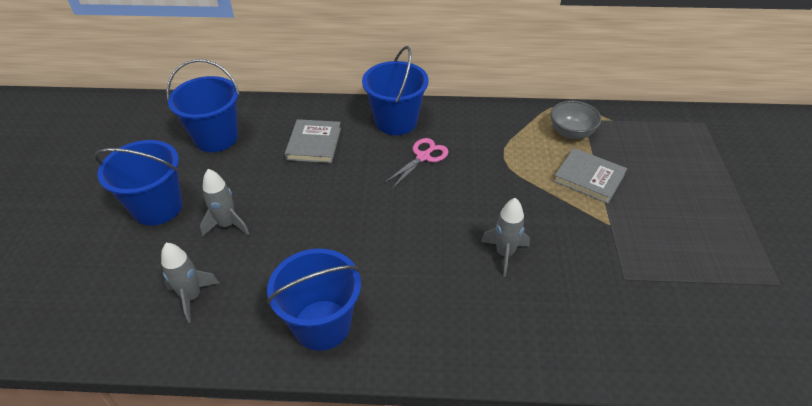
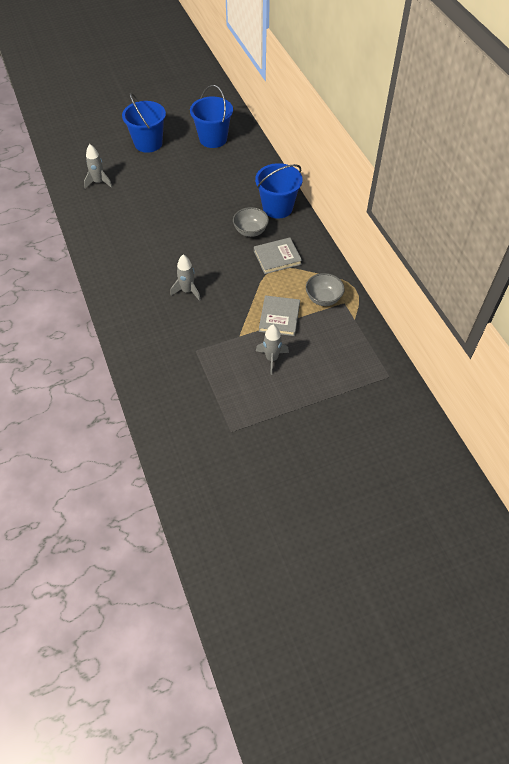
camera: 65 degrees right, 10 degrees up
grey rocket [200,169,249,237] -> grey rocket moved to [256,324,289,375]
blue bucket [267,248,361,351] -> none
grey book [285,119,341,163] -> grey book moved to [254,237,302,274]
pink scissors [384,138,449,189] -> grey bowl [233,207,269,237]

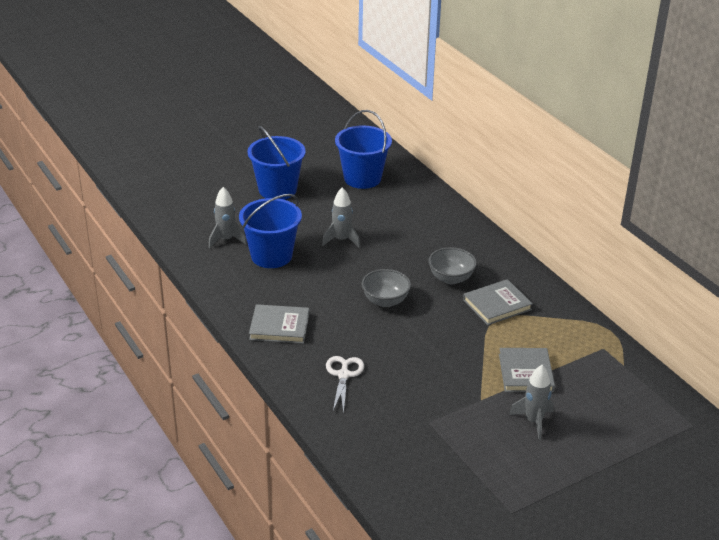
camera: 10 degrees left, 20 degrees down
grey rocket [170,255,201,301] -> grey rocket moved to [322,187,360,248]
blue bucket [255,163,303,219] -> blue bucket moved to [239,194,302,268]
grey bowl [306,273,345,306] -> grey bowl moved to [362,269,411,307]
none -> grey book [249,304,309,344]
none -> white scissors [326,356,364,413]

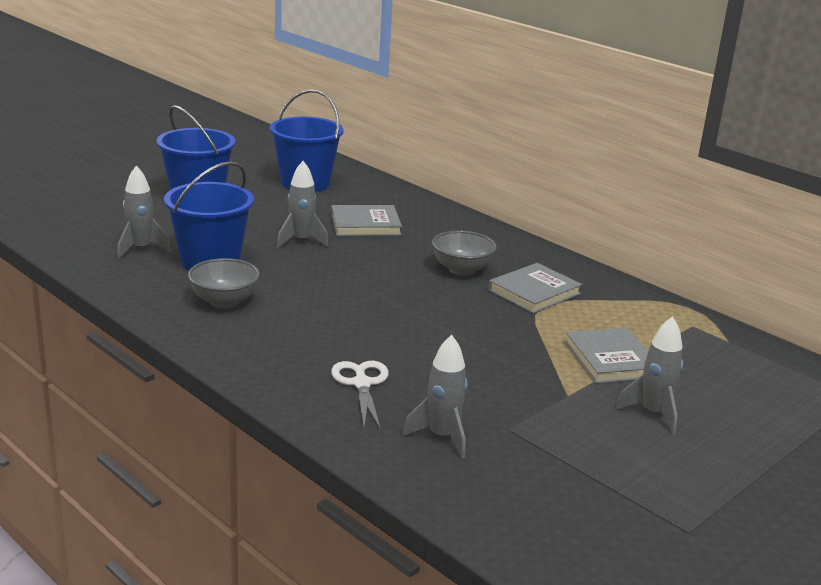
camera: 15 degrees left, 10 degrees down
grey book [249,304,309,344] -> grey book moved to [331,205,402,236]
grey bowl [362,269,411,307] -> grey bowl moved to [188,258,260,309]
none -> grey rocket [403,335,468,459]

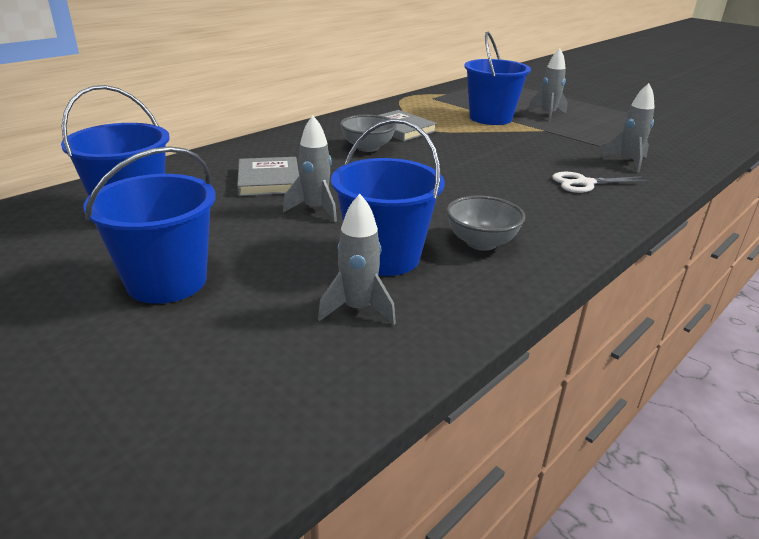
camera: 90 degrees left, 5 degrees up
grey book [565,328,648,384] -> blue bucket [464,32,531,125]

